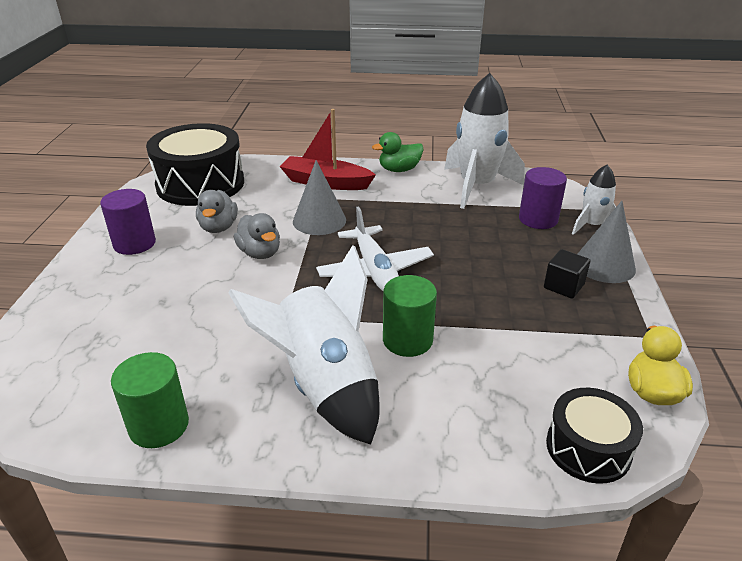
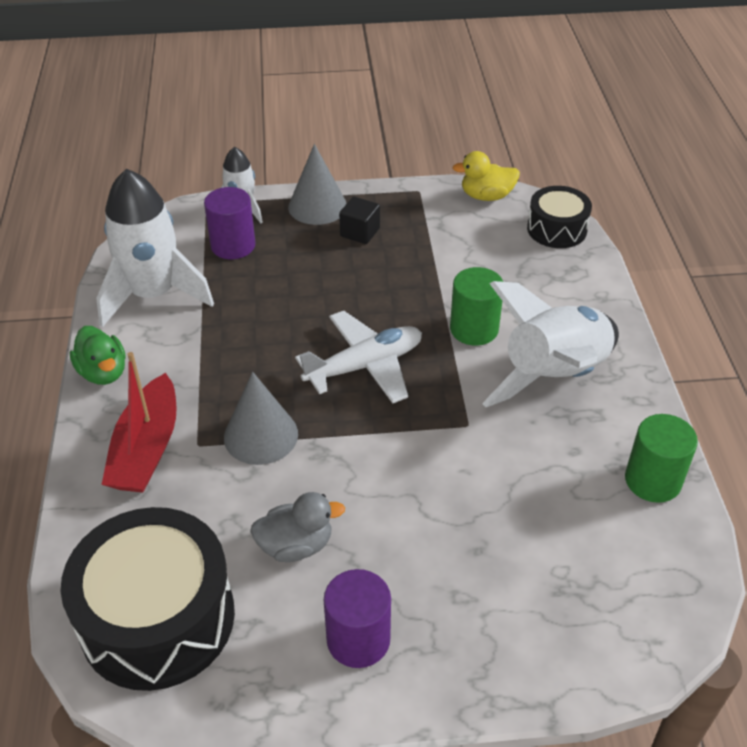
camera: 100 degrees left, 10 degrees up
grey duck [234,213,280,259] -> none

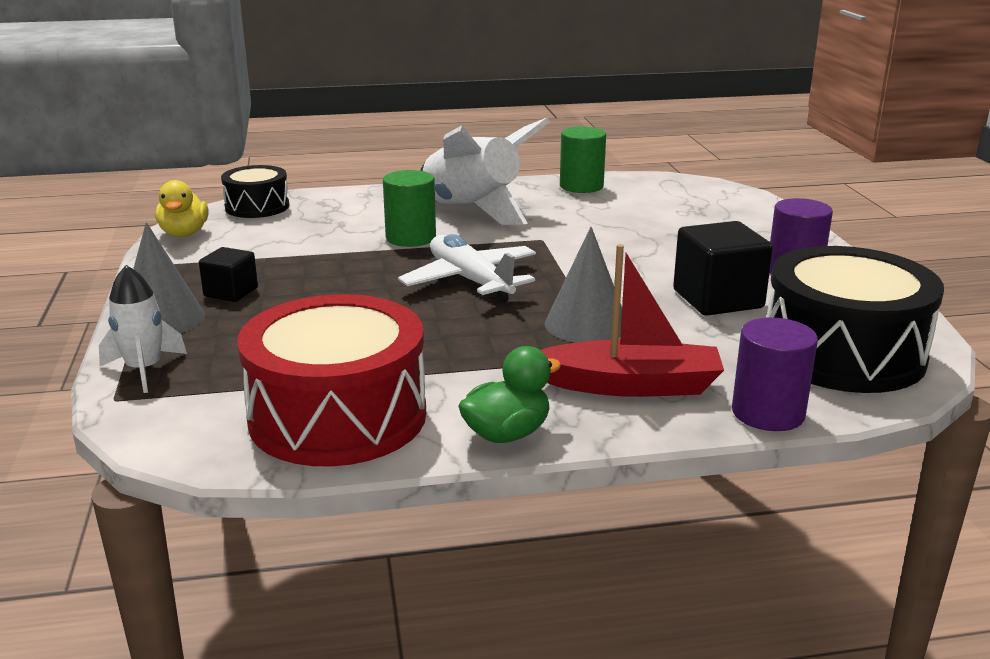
camera: 95 degrees left, 20 degrees down
white rocket [96,169,214,327] -> red drum [237,294,426,467]
purple cylinder [204,187,255,259] -> purple cylinder moved to [732,317,818,431]
grey duck [250,492,345,562] -> black cube [673,221,773,316]

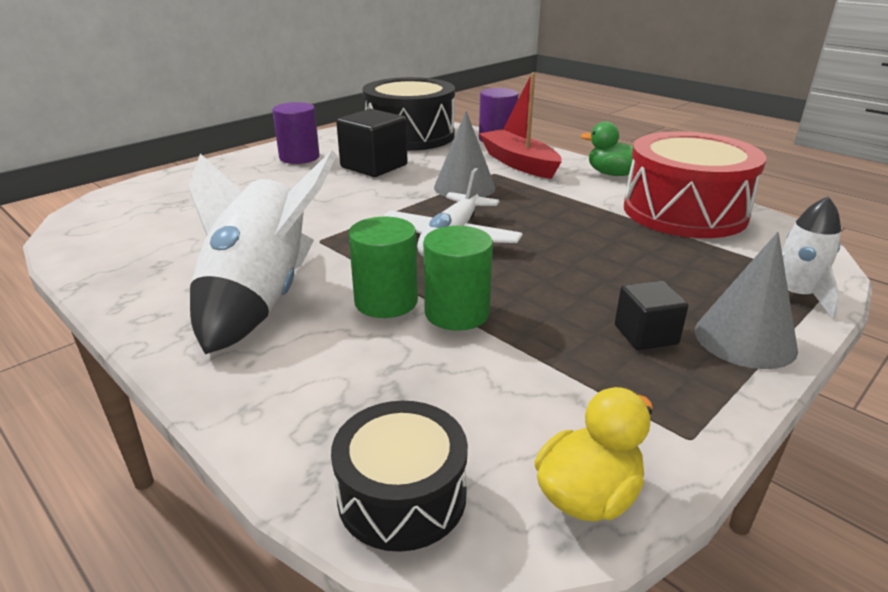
camera: 125 degrees left, 5 degrees up
green cylinder [560,127,606,193] -> green cylinder moved to [423,226,493,331]

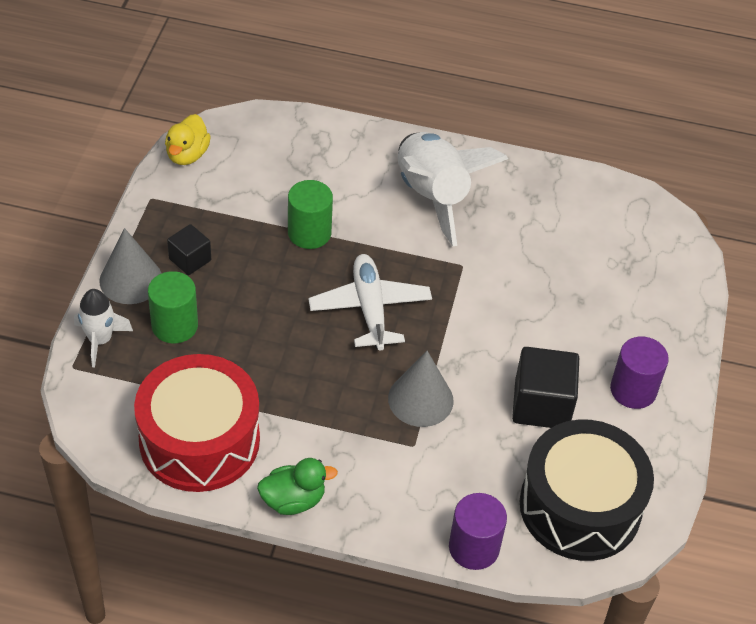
camera: 145 degrees right, 20 degrees up
black drum [331,401,468,552] -> none
green cylinder [348,217,418,318] -> green cylinder moved to [148,271,198,343]
red boat [479,73,562,179] -> none

